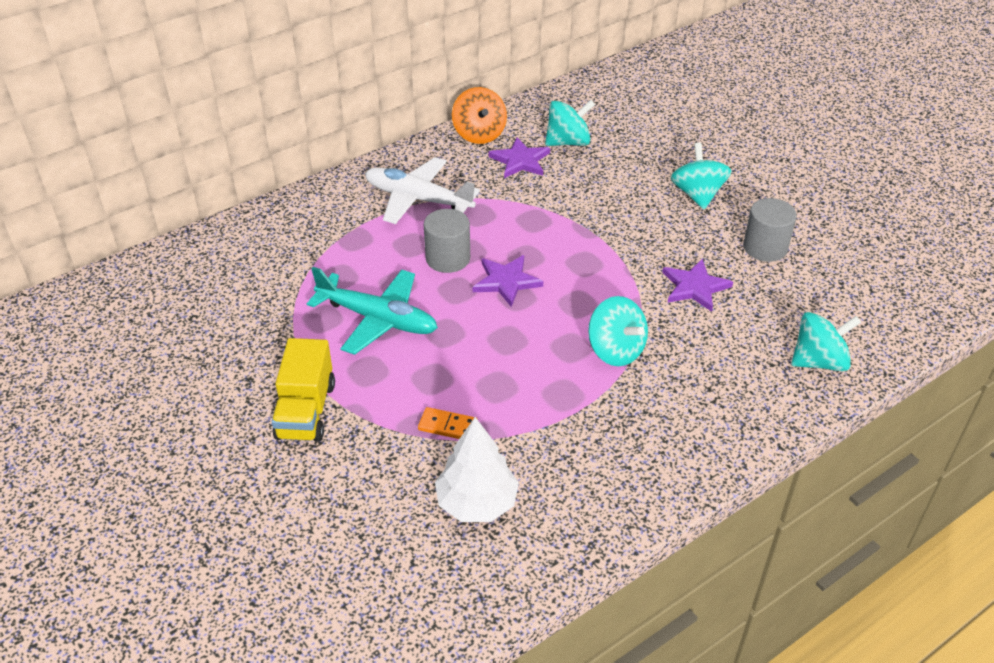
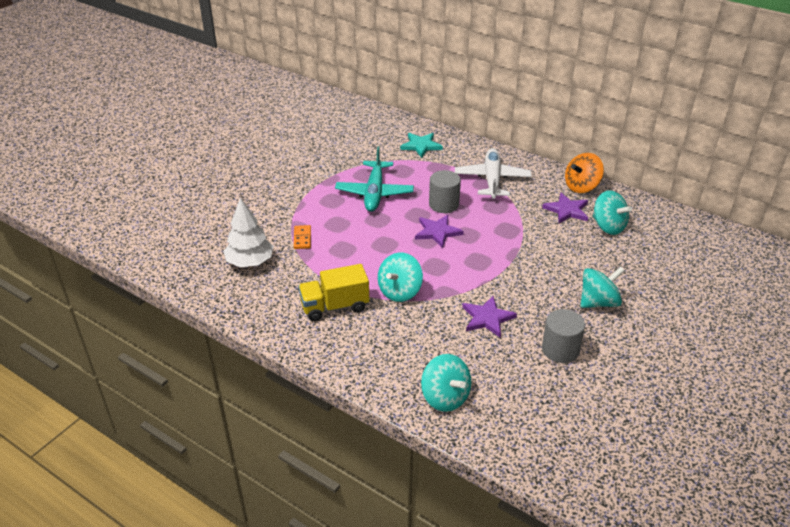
camera: 70 degrees right, 5 degrees down
yellow truck [272,338,335,442] -> yellow truck moved to [298,264,369,321]
none -> turquoise star [400,133,443,158]

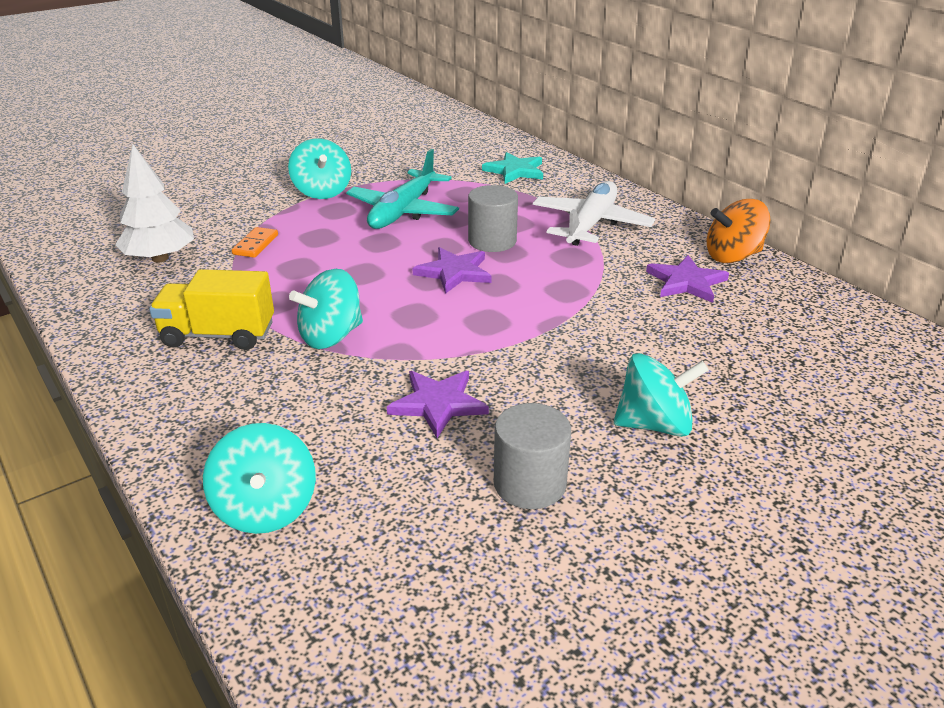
camera: 20 degrees right, 5 degrees down
turquoise spinning top [593,190,632,235] -> turquoise spinning top moved to [288,138,351,199]

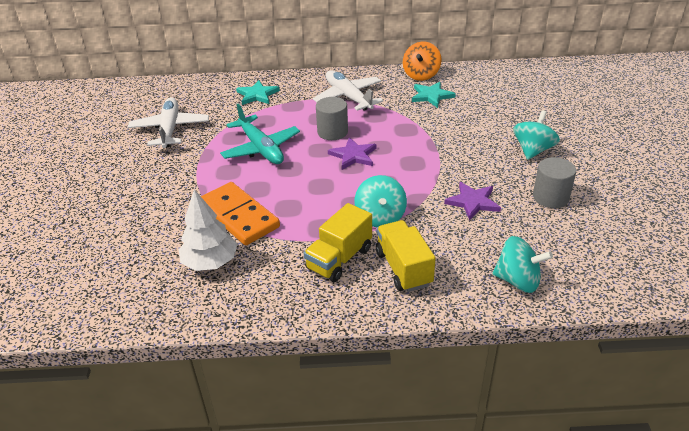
camera: 55 degrees left, 5 degrees up
orange domino [232,227,278,258] -> orange domino [201,182,280,245], size x2.26
turquoise spinning top [288,138,351,199] -> none
purple star [646,255,729,303] -> turquoise star [412,82,456,108]
none -> white plane [128,97,209,148]
none -> yellow truck [376,220,436,292]

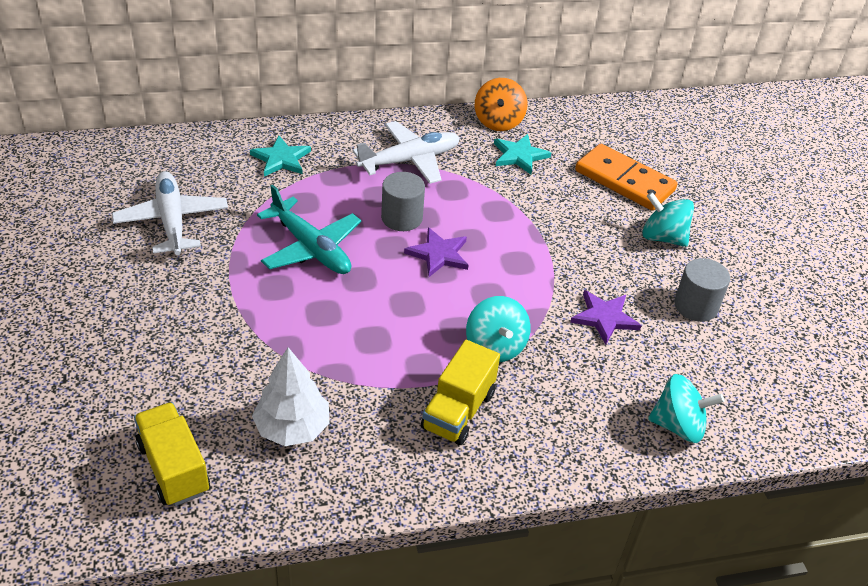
camera: 15 degrees left, 5 degrees up
orange domino [201,182,280,245] -> orange domino moved to [575,144,677,211]
white plane [313,70,383,111] -> white plane turned 105 degrees clockwise [352,121,460,184]
yellow truck [376,220,436,292] -> yellow truck moved to [134,402,210,506]
turquoise spinning top [513,110,560,160] -> turquoise spinning top turned 75 degrees counterclockwise [642,192,694,247]

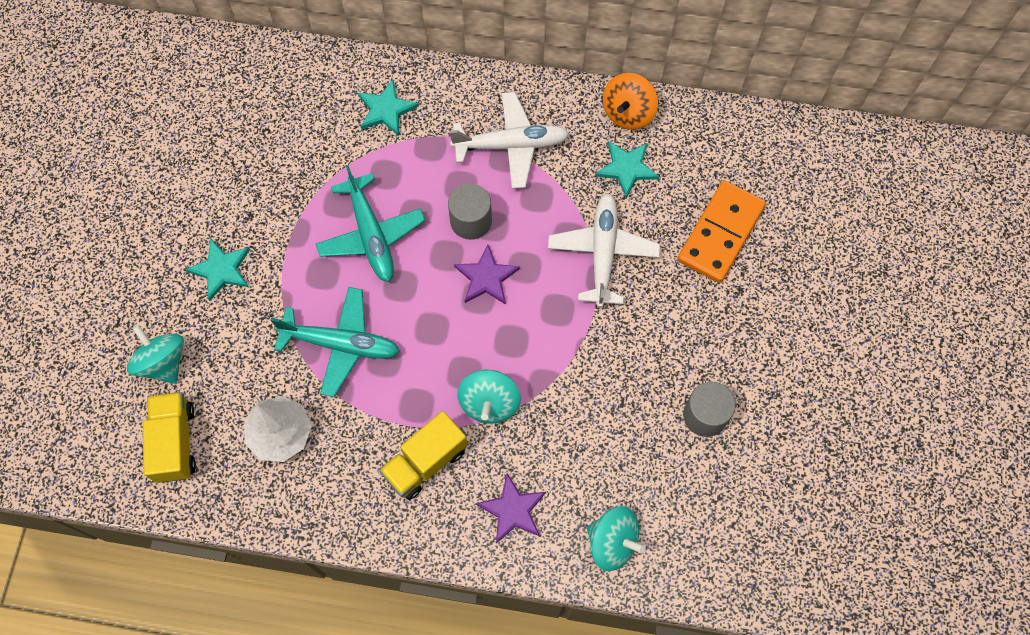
camera: 25 degrees right, 25 degrees up
white plane [112,171,228,255] -> white plane moved to [548,193,660,308]
purple star [570,290,642,345] -> purple star moved to [476,473,546,543]
orange domino [575,144,677,211] -> orange domino turned 60 degrees clockwise [677,180,766,283]
turquoise spinning top [642,192,694,247] -> turquoise spinning top moved to [127,325,184,384]
none -> turquoise star [185,238,250,301]
none -> turquoise plane [270,287,400,397]

